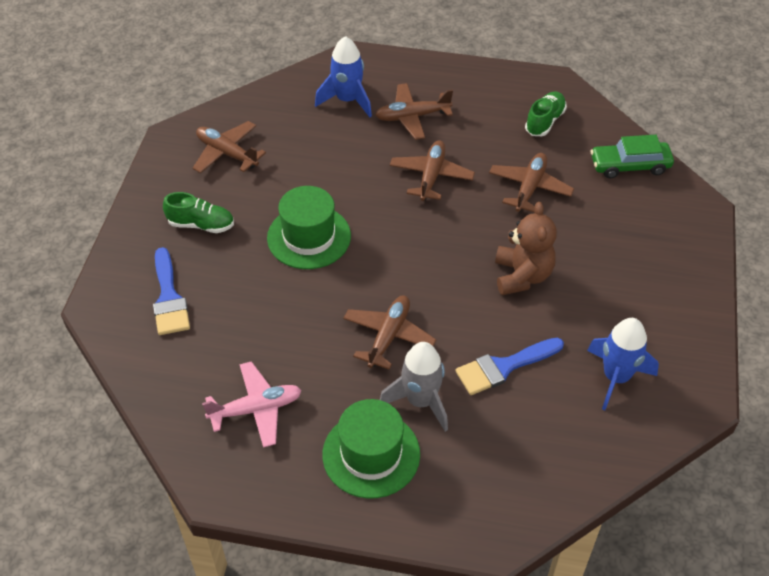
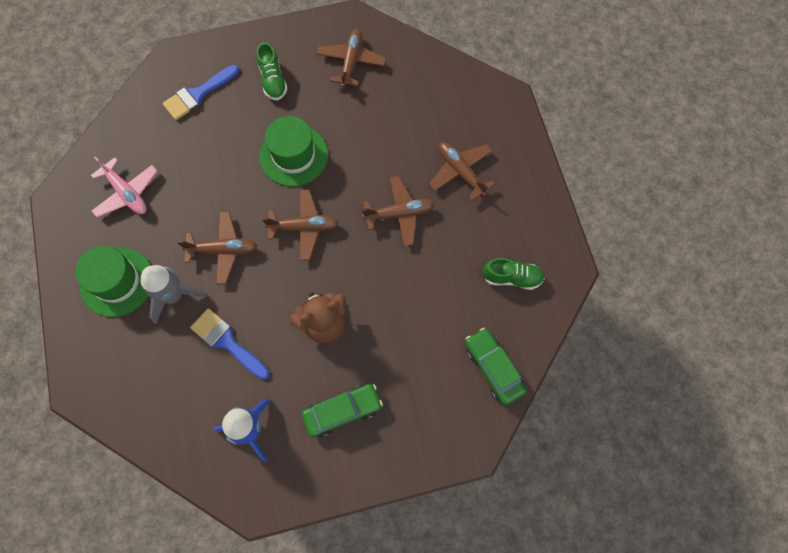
camera: 65 degrees right, 20 degrees up
blue rocket [315,36,372,117] -> none
brown plane [489,153,574,212] -> brown plane moved to [262,189,339,261]
none -> green car [302,384,383,437]

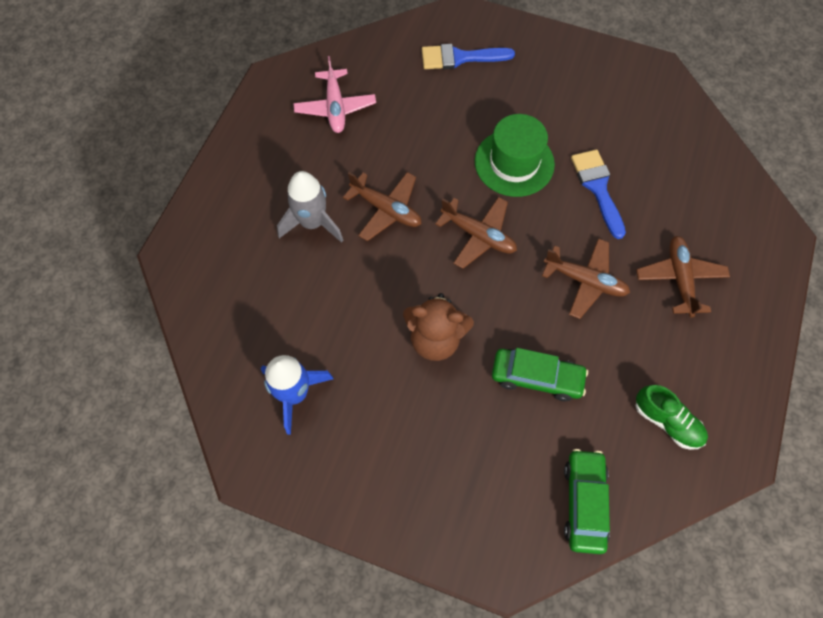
camera: 35 degrees right, 5 degrees down
green hat [76,246,151,317] -> none
blue brush [190,308,270,380] -> blue brush moved to [571,149,626,239]
green shoe [256,42,288,101] -> none
green car [302,384,383,437] -> green car moved to [492,348,588,401]
brown plane [317,29,386,87] -> none

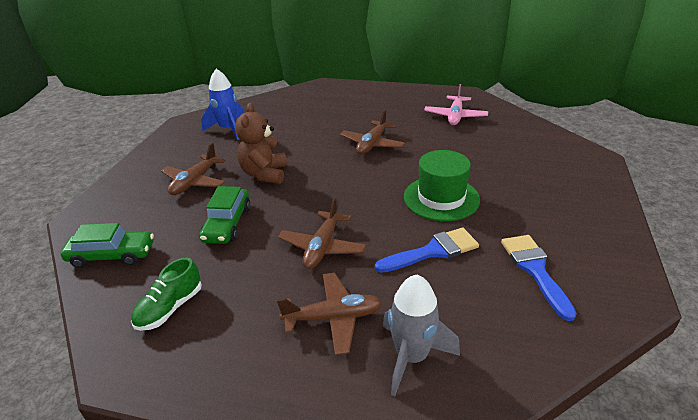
camera: 85 degrees right, 30 degrees down
grey rocket [277,171,344,243] -> grey rocket moved to [383,275,460,396]
pink plane [293,56,376,133] -> pink plane turned 60 degrees counterclockwise [424,84,488,125]
blue brush [422,44,515,69] -> blue brush moved to [501,235,577,321]
brown plane [435,197,517,269] -> brown plane moved to [161,143,226,195]

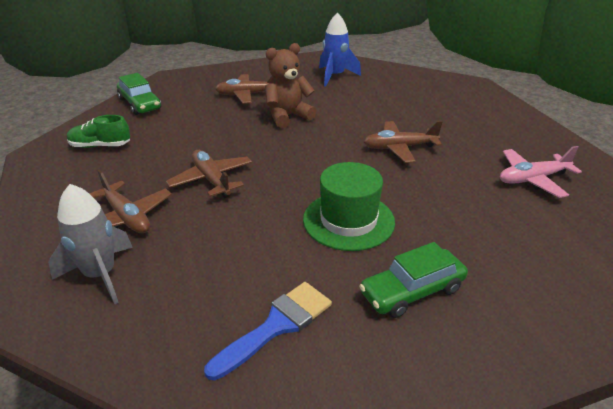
camera: 55 degrees right, 0 degrees up
green car [199,186,250,244] -> green car moved to [359,242,468,318]
brown plane [278,197,366,269] -> brown plane turned 75 degrees clockwise [166,150,252,198]
blue brush [375,228,479,273] -> none

